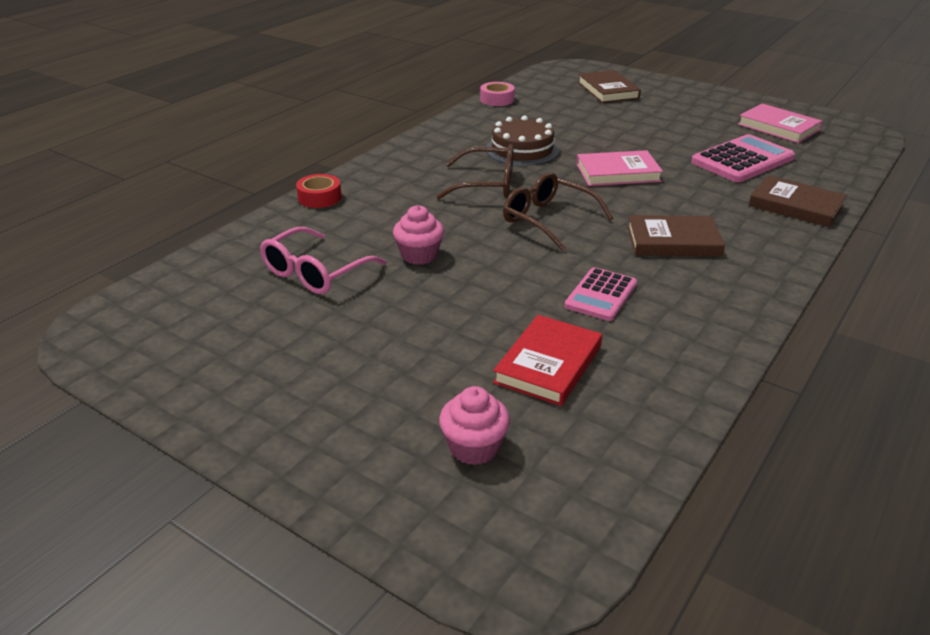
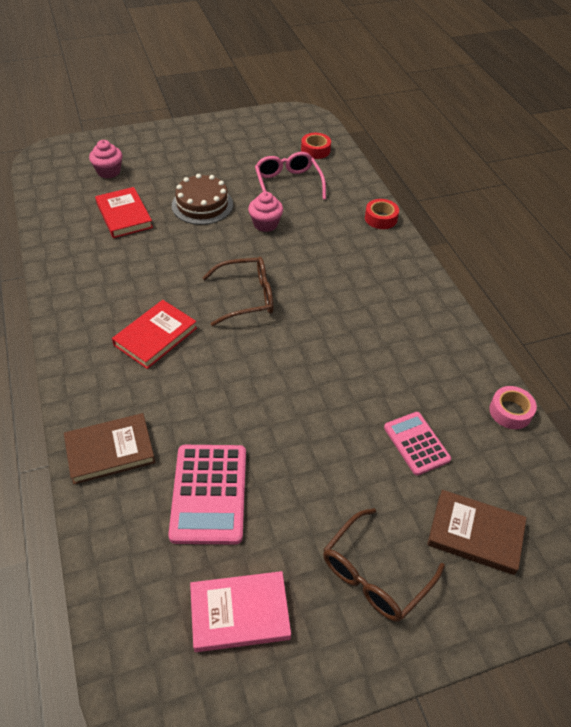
camera: 125 degrees right, 15 degrees up
brown glasses [436,144,513,199] -> brown glasses moved to [323,508,445,622]
brown cake [486,115,559,166] -> brown cake moved to [172,174,233,225]
pink calculator [565,267,637,321] -> pink calculator moved to [384,412,451,476]
pink book [577,150,663,186] -> none
brown book [627,215,725,257] -> red book [112,300,197,369]
none -> red tape [301,133,331,159]

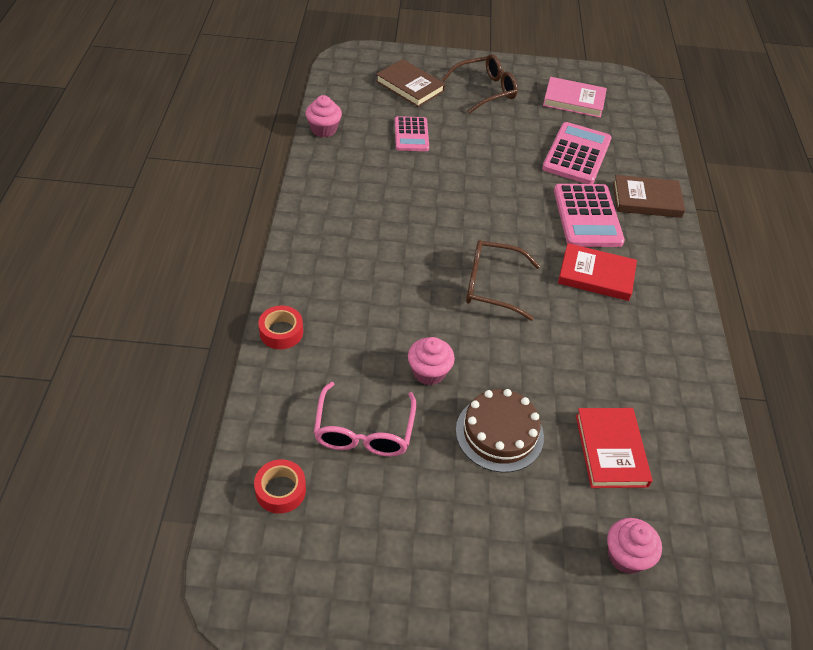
camera: 160 degrees left, 0 degrees up
red book [112,300,197,369] -> red book turned 45 degrees clockwise [558,243,637,301]
pink tape [489,386,537,429] -> pink cupcake [305,95,342,137]
none -> pink calculator [554,184,625,247]

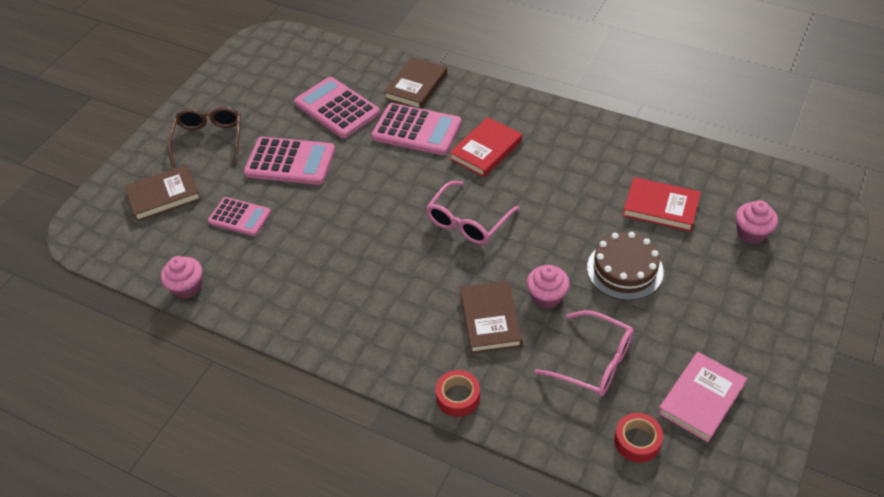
camera: 60 degrees left, 0 degrees up
brown glasses [466,240,540,321] -> pink glasses [426,181,519,245]
pink book [543,77,607,118] -> pink book moved to [658,352,747,442]
none -> pink calculator [244,137,335,185]
none -> brown book [460,281,523,354]

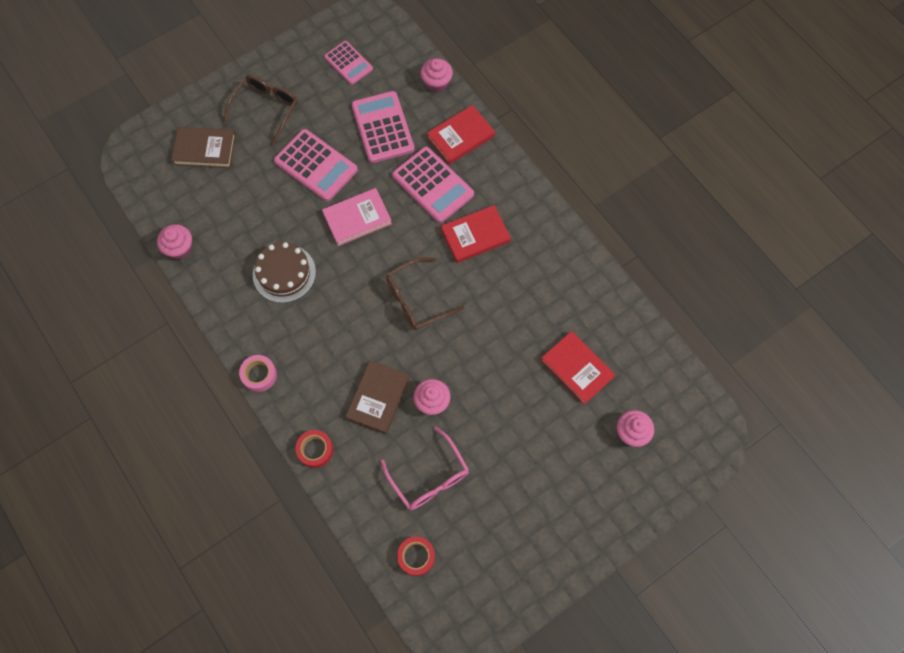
camera: 25 degrees right, 20 degrees up
pink calculator [208,197,271,236] -> pink calculator moved to [324,41,373,85]
brown book [384,57,447,109] -> red book [427,105,495,165]
pink glasses [426,181,519,245] -> brown glasses [386,257,464,331]
brown cake [587,232,664,300] -> brown cake moved to [253,242,316,303]
pink book [658,352,747,442] -> pink book moved to [322,188,392,246]
none -> pink tape [239,355,277,392]
none -> pink cupcake [421,58,453,93]

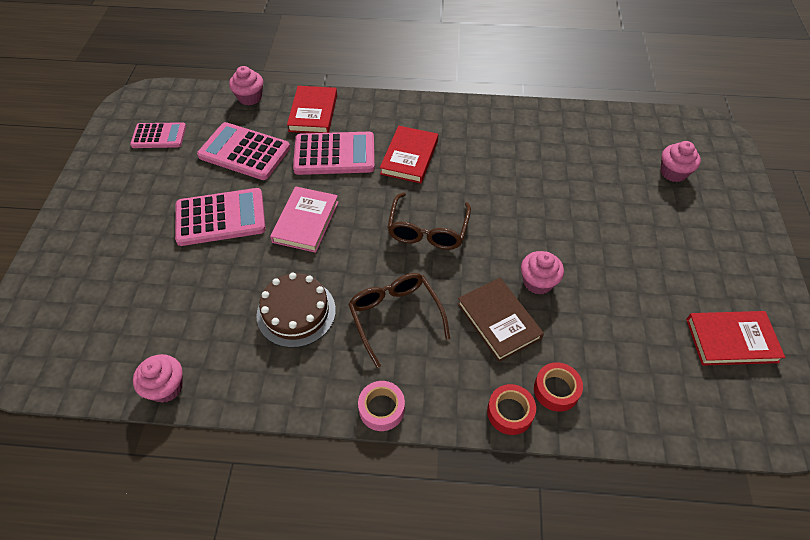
camera: 50 degrees left, 15 degrees down
brown book [171,127,236,168] -> none
brown glasses [224,75,298,146] -> brown glasses moved to [348,273,450,368]
pink glasses [381,426,469,510] -> none
red tape [397,536,435,576] -> red tape moved to [534,362,583,412]
red book [541,331,615,405] -> red book moved to [686,311,785,366]

